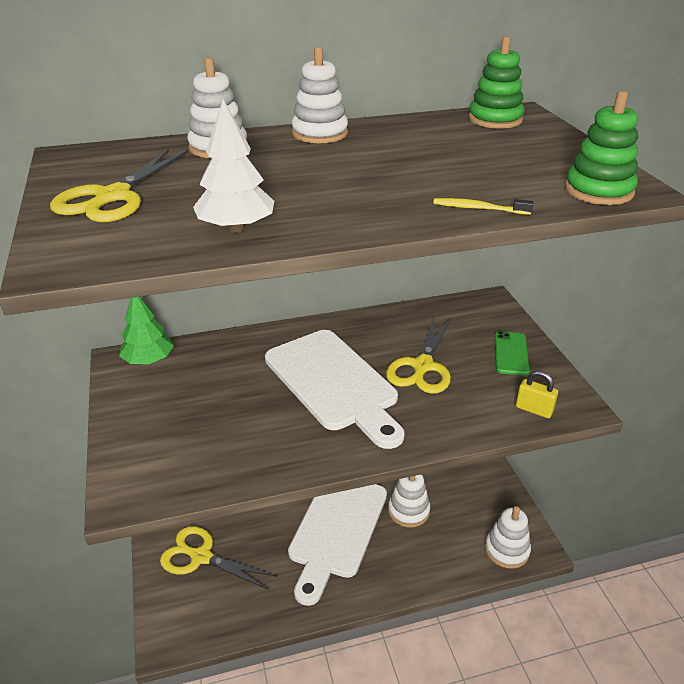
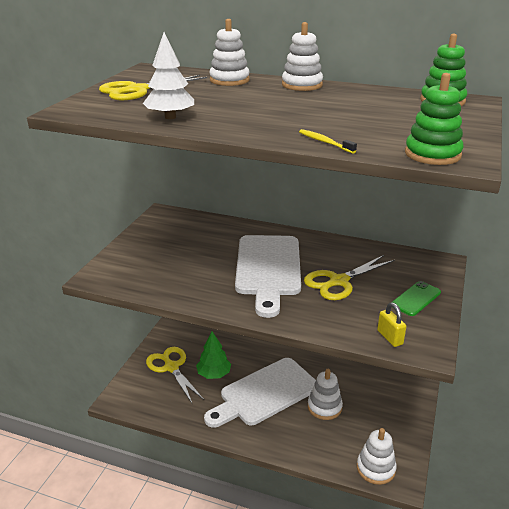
camera: 35 degrees right, 5 degrees down
green tree [119,297,174,364] -> green tree moved to [196,331,231,379]

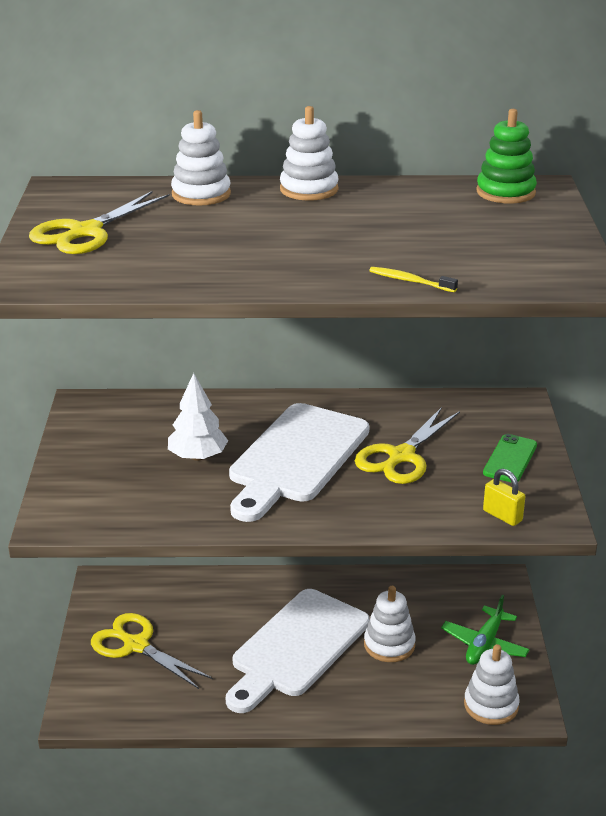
camera: 20 degrees left, 0 degrees up
white tree [143,32,194,119] -> white tree moved to [168,373,228,461]
green tree [196,331,231,379] -> none
white cutting board [235,235,301,318] -> white cutting board turned 45 degrees clockwise [229,403,369,522]
green stacking toy [405,73,464,165] -> none
none -> green plane [441,595,530,665]

